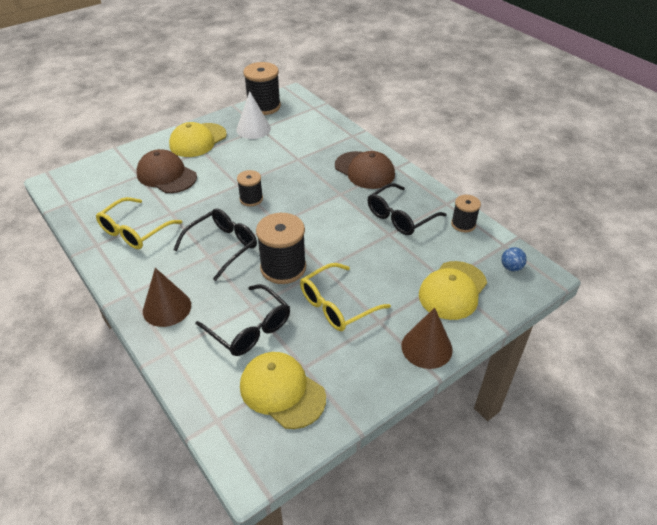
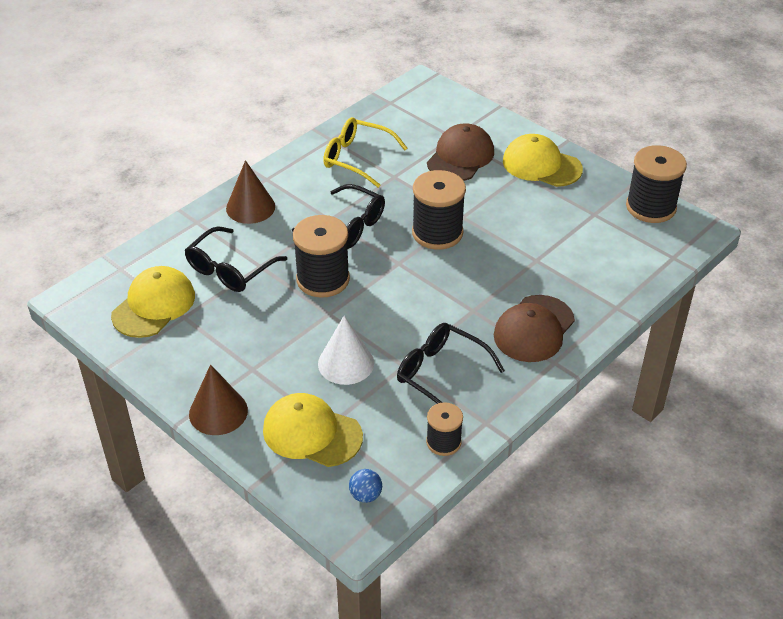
camera: 80 degrees right, 0 degrees up
white cone [236,92,271,139] -> white cone moved to [318,316,374,385]
black spool [237,170,263,206] -> black spool [412,170,466,250], size x1.74
yellow glasses [300,263,391,331] -> none

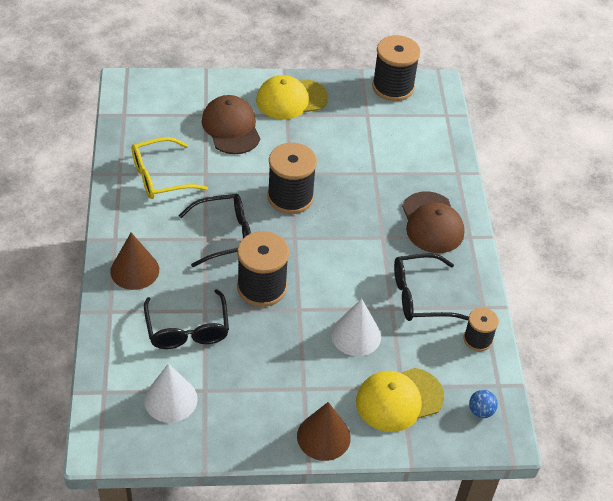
camera: 50 degrees left, 5 degrees up
yellow cap [111,266,195,338] -> white cone [144,364,198,423]

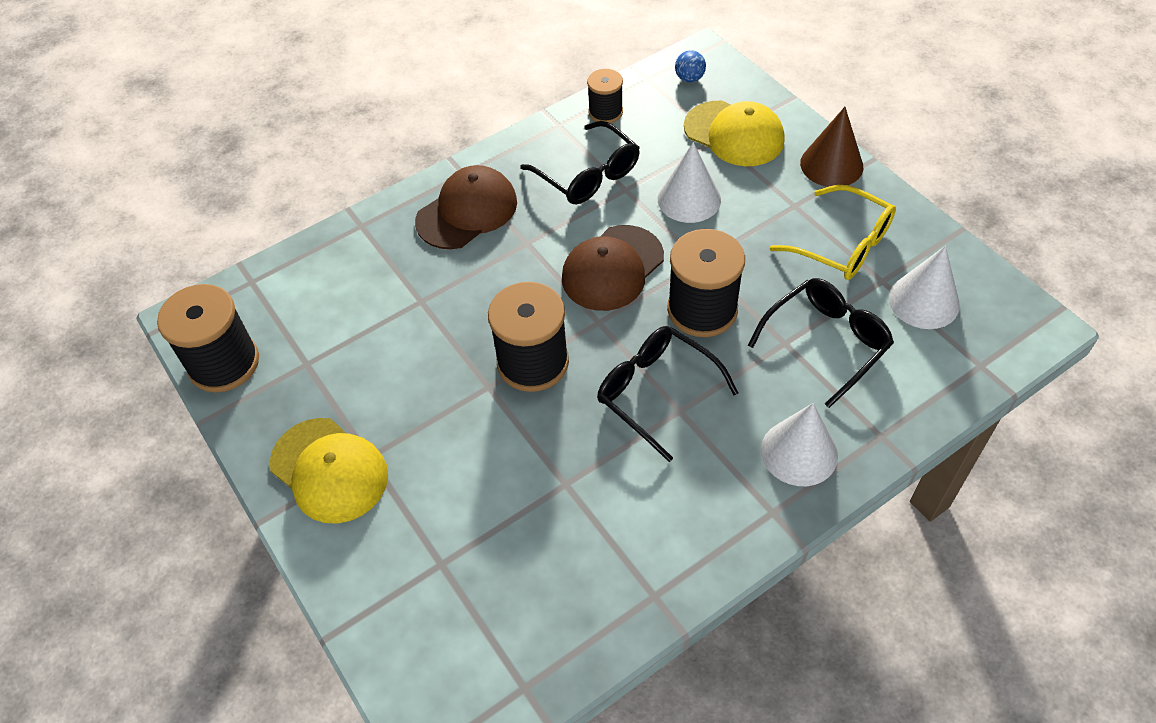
camera: 115 degrees left, 5 degrees up
brown cone [110,233,159,290] -> white cone [761,403,838,486]
yellow glasses [132,137,208,199] -> yellow glasses moved to [770,185,896,280]
brown cap [202,95,260,154] -> brown cap moved to [562,225,664,311]

